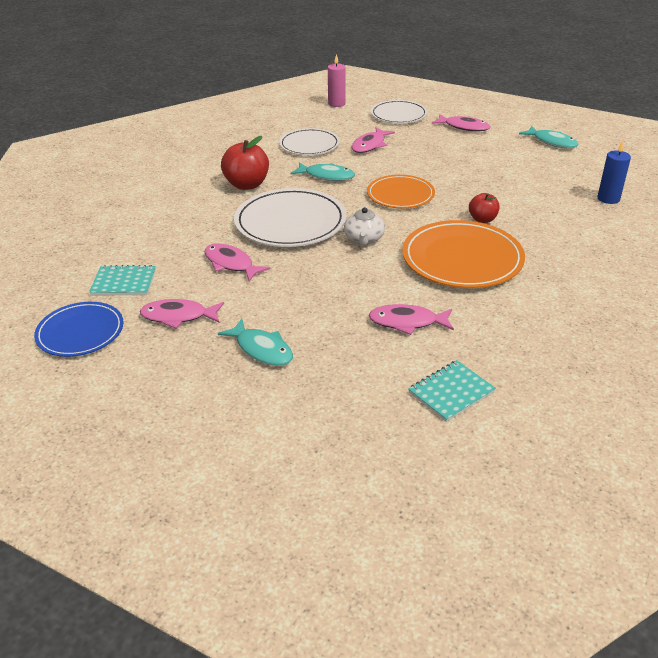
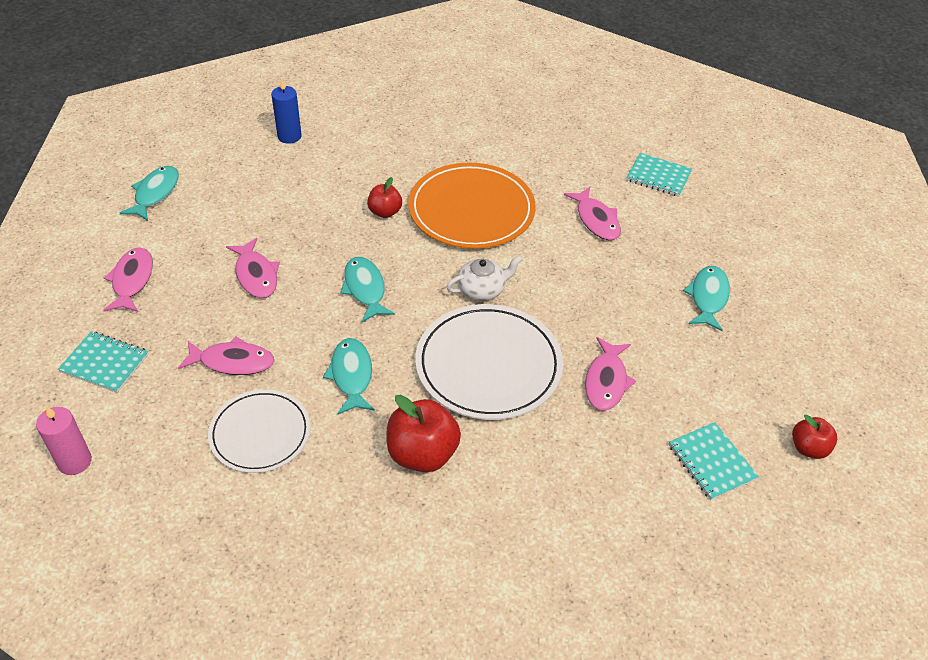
camera: 120 degrees left, 10 degrees up
blue plate [34,302,124,357] -> red apple [792,414,837,459]
pink fish [140,299,224,329] -> pink fish moved to [226,238,280,298]
orange plate [367,175,435,208] -> turquoise fish [340,257,395,322]
white plate [371,100,427,124] -> turquoise notebook [58,331,149,393]

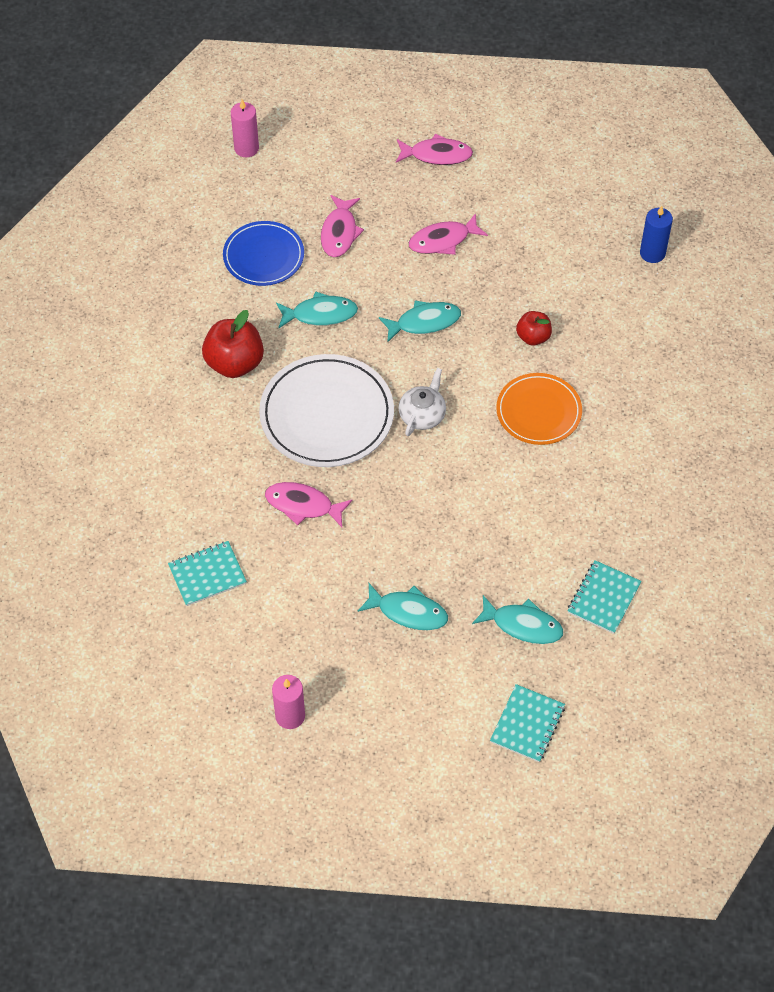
camera: 95 degrees right, 10 degrees up
turquoise notebook [58,331,149,393] -> turquoise notebook moved to [490,684,565,762]
turquoise fish [120,166,179,221] -> turquoise fish moved to [472,595,563,644]
white plate [208,389,310,473] -> blue plate [223,221,304,286]
orange plate [408,163,536,249] -> orange plate [496,373,582,445], size x0.64
white teapot [447,256,522,301] -> white teapot turned 135 degrees counterclockwise [399,368,446,436]
pink fish [564,187,621,240] -> none
red apple [792,414,837,459] -> none
none -> pink candle [272,675,305,729]

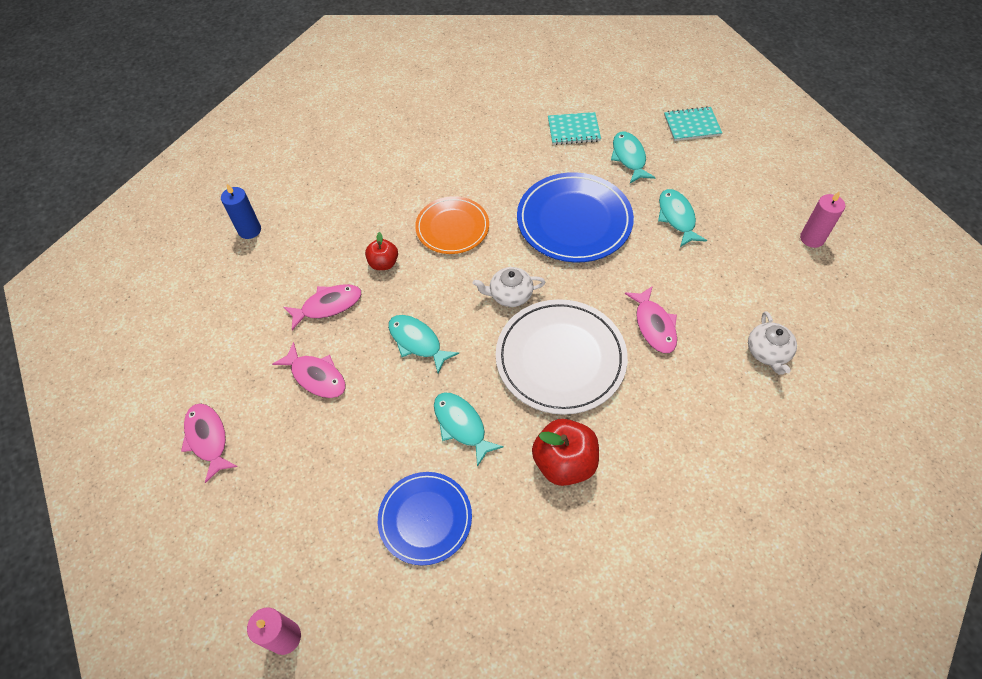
camera: 120 degrees left, 0 degrees up
turquoise notebook [168,541,247,606] -> white teapot [748,311,797,375]
pink fish [321,195,364,257] -> pink fish moved to [284,284,361,330]
none -> blue plate [517,172,634,263]

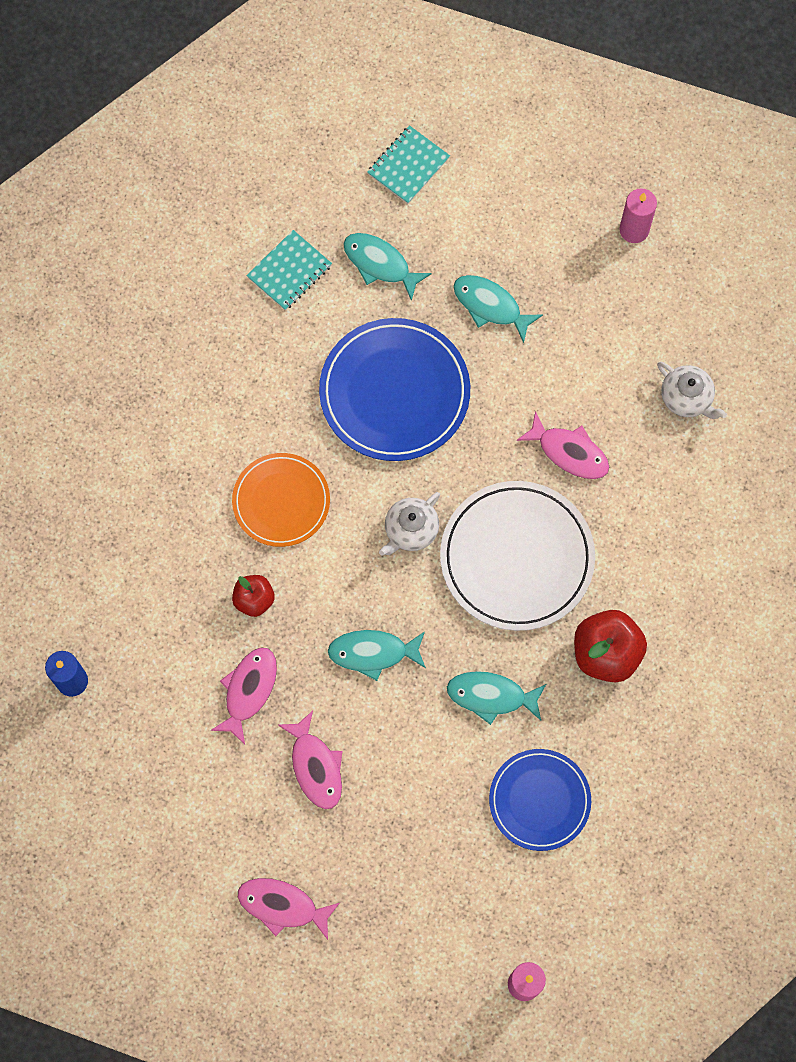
camera: 45 degrees left, 15 degrees up
pink fish [272,342,346,398] -> pink fish turned 75 degrees clockwise [278,711,342,809]

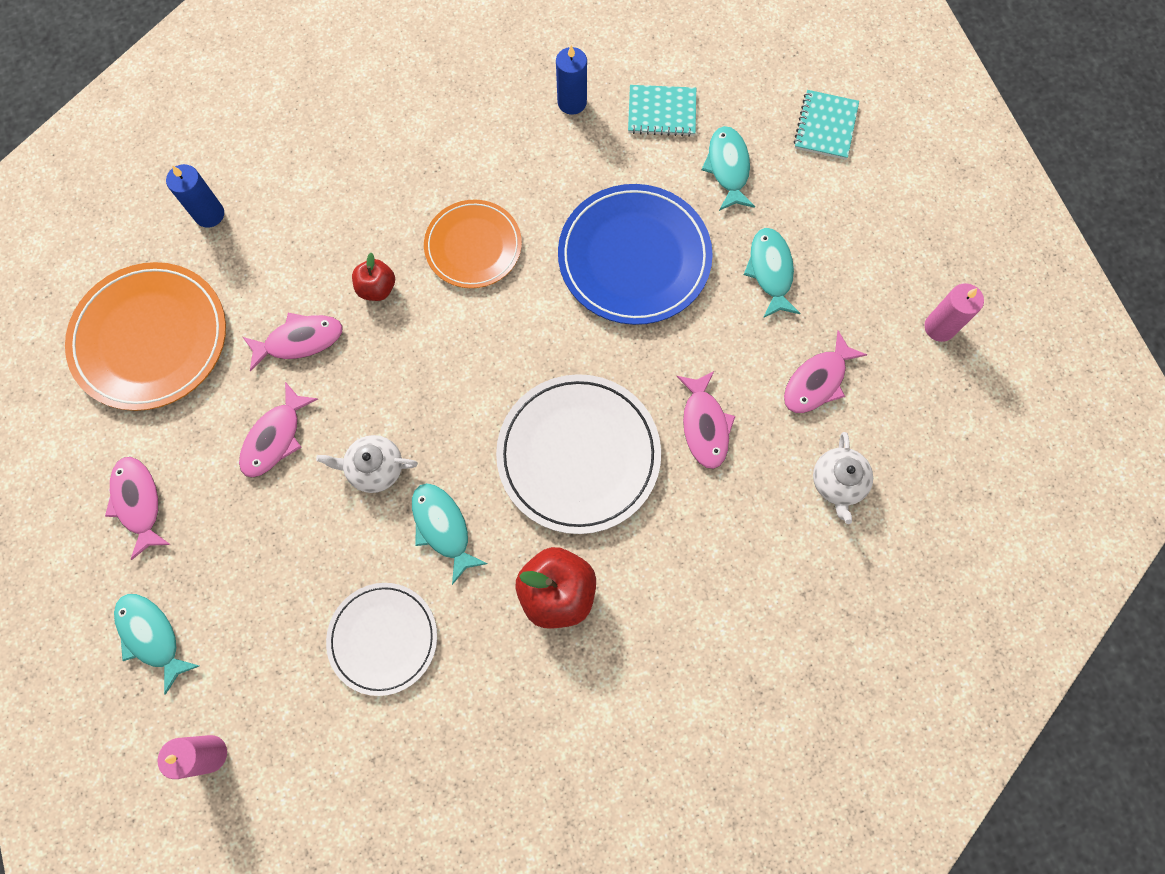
camera: 50 degrees right, 0 degrees up
turquoise fish [328,630,426,681] -> turquoise fish moved to [114,594,199,695]
turquoise notebook [367,125,450,204] -> turquoise notebook turned 75 degrees counterclockwise [794,90,859,160]
white teapot [379,492,440,556] -> white teapot moved to [316,435,418,493]
blue plate [489,749,591,851] -> white plate [326,583,437,696]
none -> orange plate [65,262,226,411]
none -> blue candle [556,45,587,115]
none -> pink fish [784,331,867,413]

